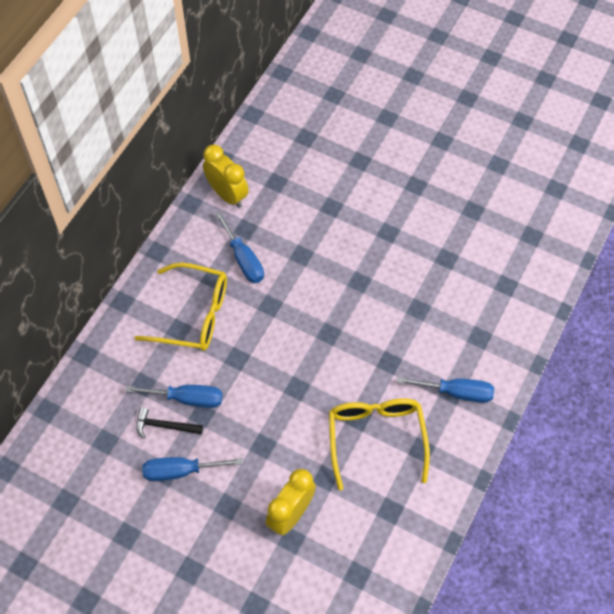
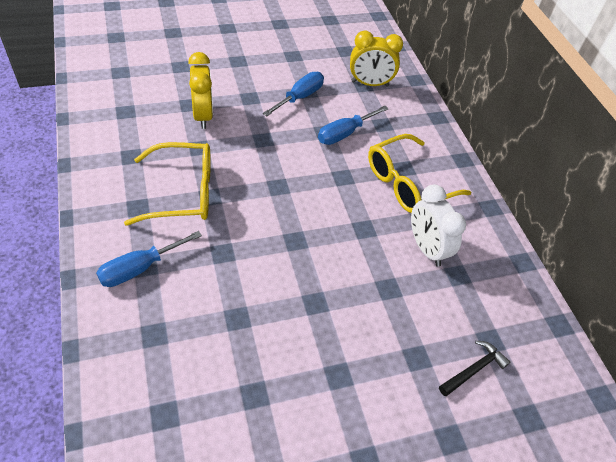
camera: 130 degrees right, 10 degrees down
black hammer [136,407,203,439] -> black hammer moved to [439,341,510,396]
yellow clock [203,145,249,208] -> yellow clock moved to [350,31,403,87]
blue screwdriver [215,211,264,283] -> white clock [411,185,466,267]
yellow glasses [329,398,430,490] -> yellow glasses turned 45 degrees counterclockwise [124,142,211,226]

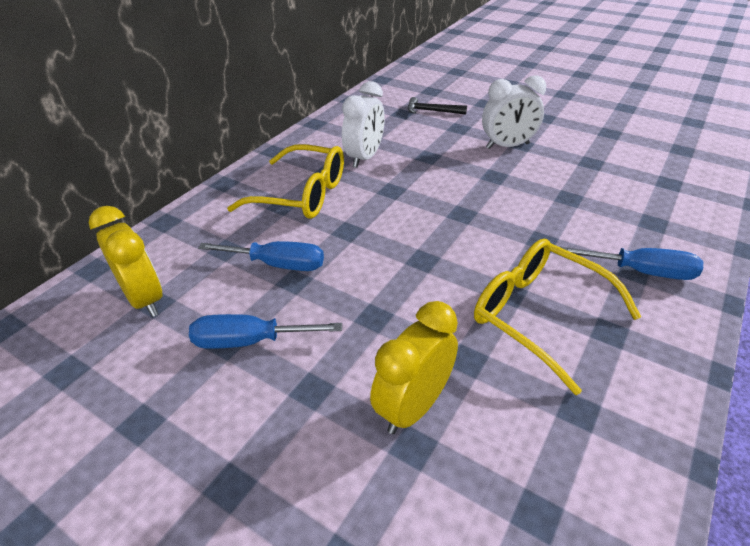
camera: 125 degrees left, 10 degrees down
none -> white clock [482,75,546,149]

